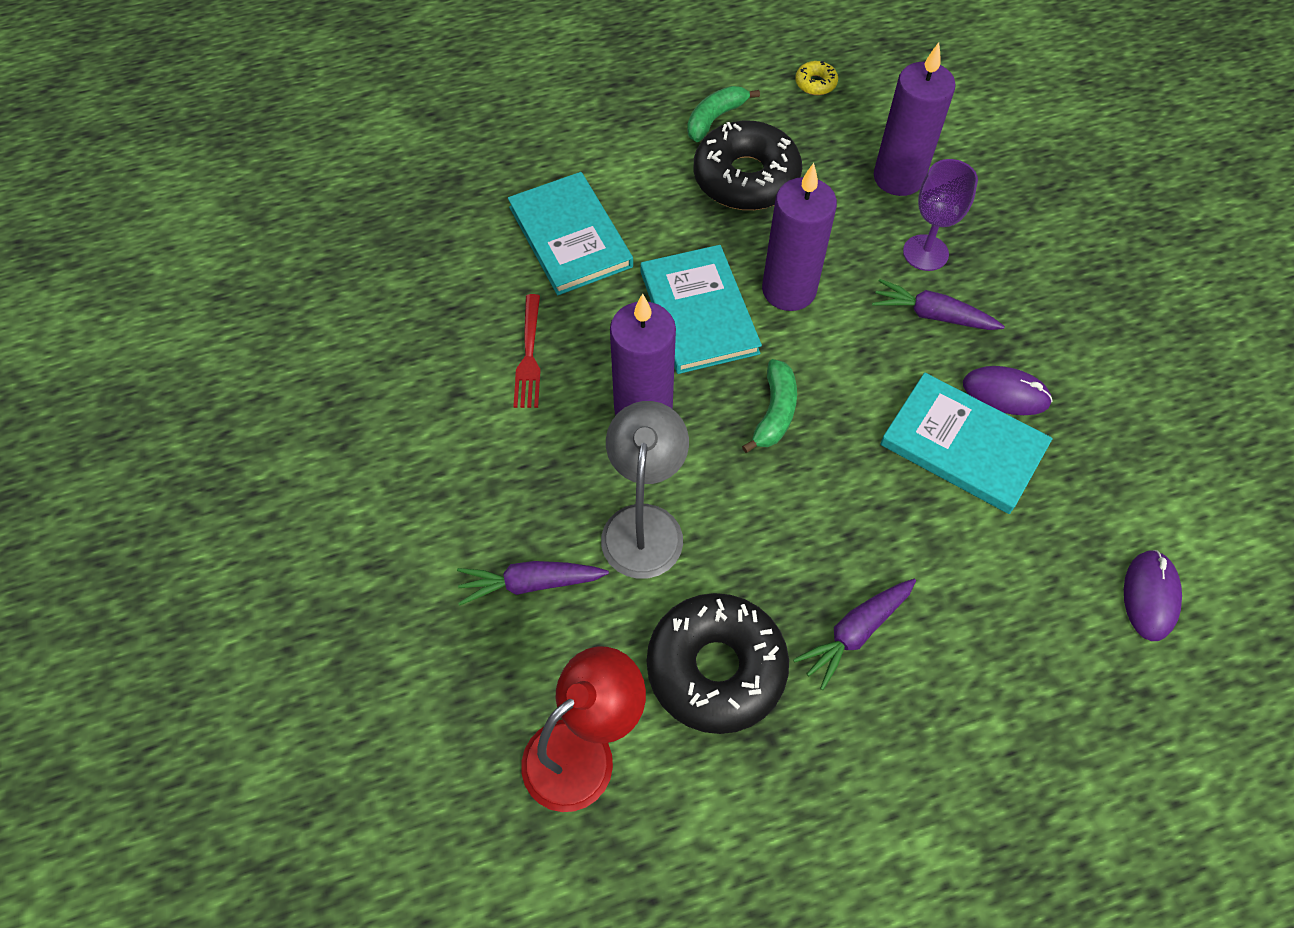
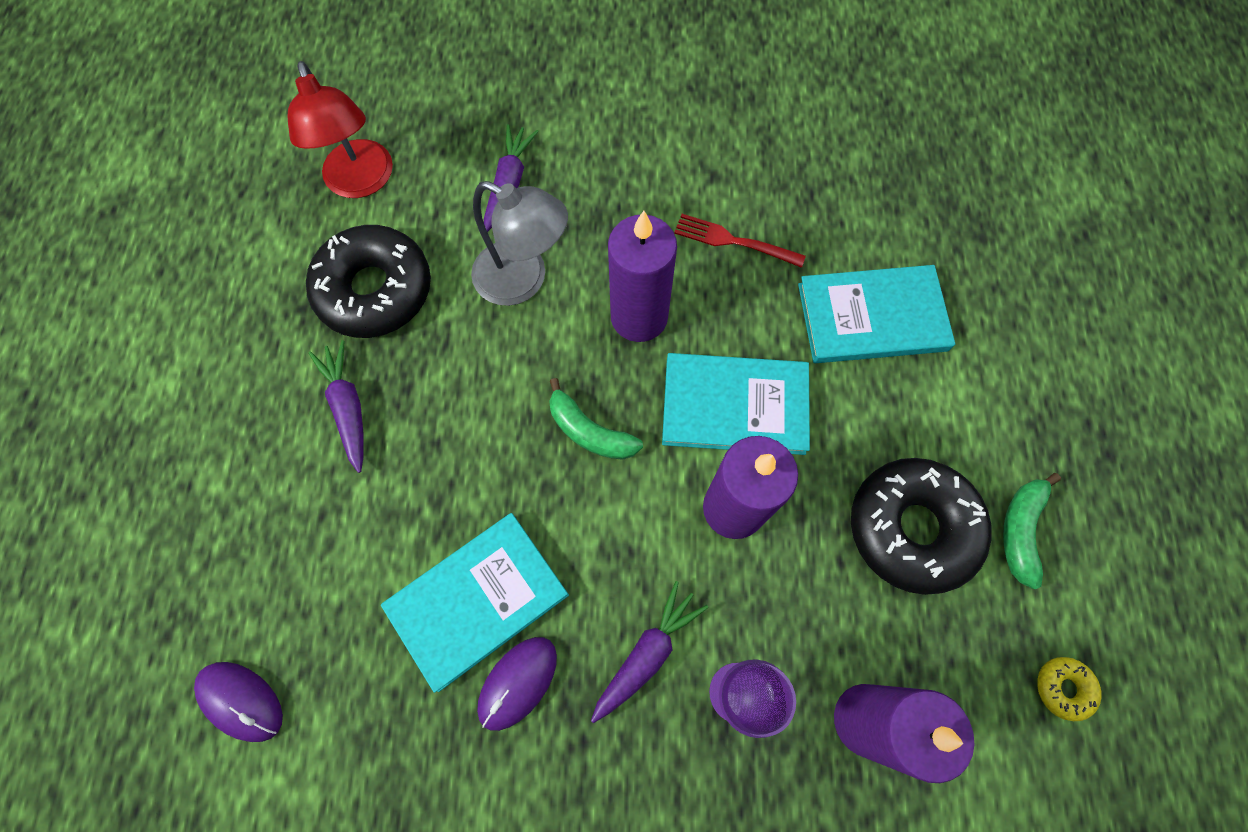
camera: 110 degrees right, 10 degrees up
green banana [687,86,760,142] -> green banana turned 135 degrees counterclockwise [1003,473,1061,589]

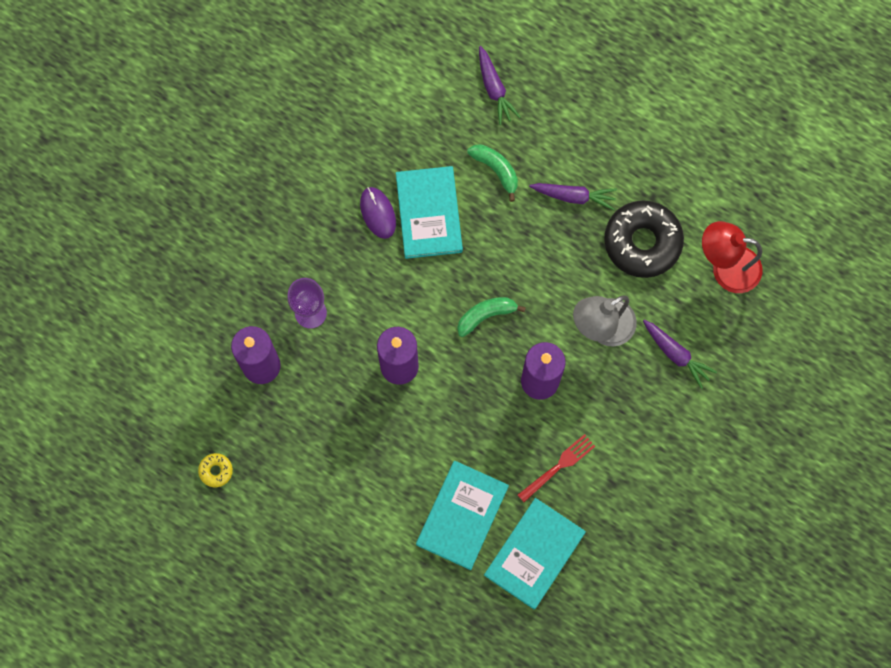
camera: 120 degrees right, 5 degrees up
purple mouse [194,662,283,742] -> none
purple carrot [591,581,708,723] -> purple carrot moved to [479,46,520,125]
turquoise book [662,353,810,455] -> turquoise book moved to [484,498,586,609]
black donut [851,458,992,595] -> none
green banana [1003,473,1061,589] -> green banana moved to [467,144,518,202]

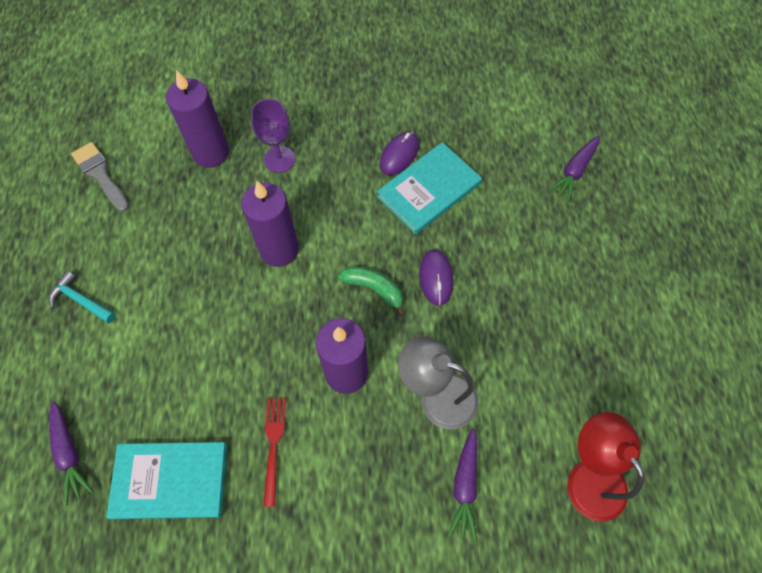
camera: 55 degrees right, 10 degrees down
yellow donut [198,453,233,487] -> grey brush [71,142,129,212]
turquoise book [416,461,509,570] -> none
green banana [467,144,518,202] -> none
red fork [518,434,595,502] -> red fork turned 105 degrees counterclockwise [263,398,286,507]
purple carrot [529,183,617,210] -> purple carrot moved to [49,401,93,506]
black donut [604,200,684,278] -> none
none -> turquoise hammer [49,271,116,323]
none -> purple mouse [419,249,454,306]

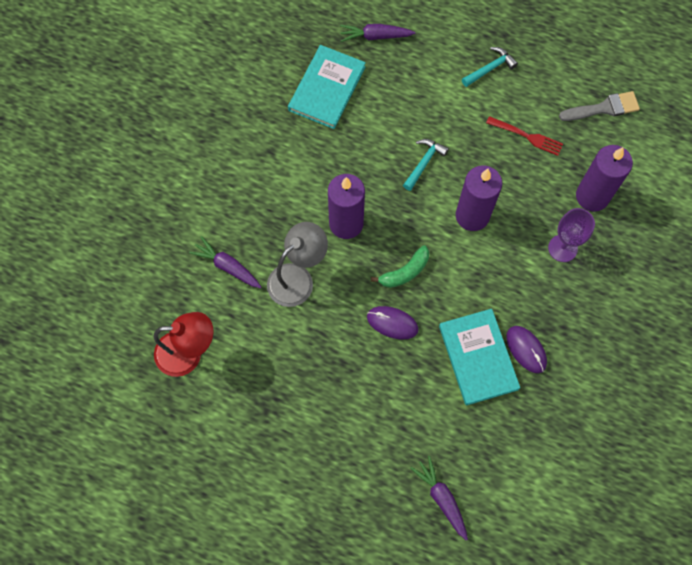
camera: 115 degrees right, 5 degrees up
red fork [263,398,286,507] -> red fork moved to [486,116,563,156]
none -> turquoise hammer [403,139,449,191]

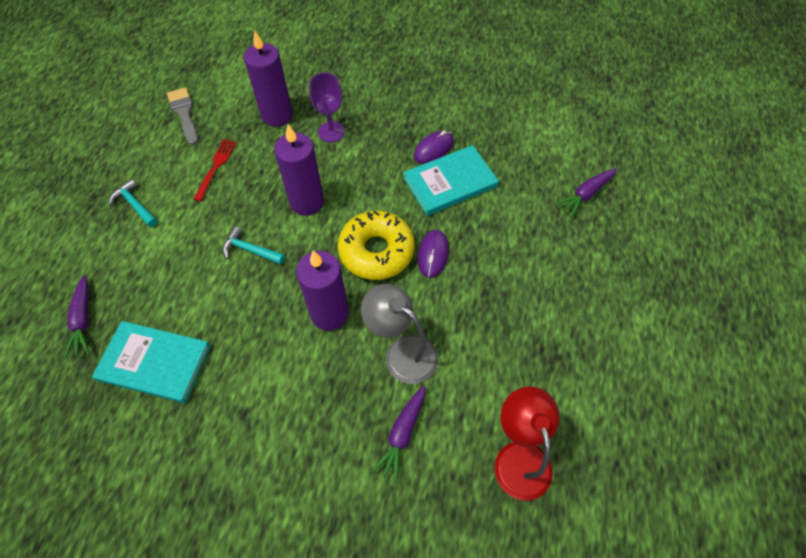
camera: 100 degrees left, 10 degrees down
green banana [371,245,429,288] -> yellow donut [338,211,415,280]

